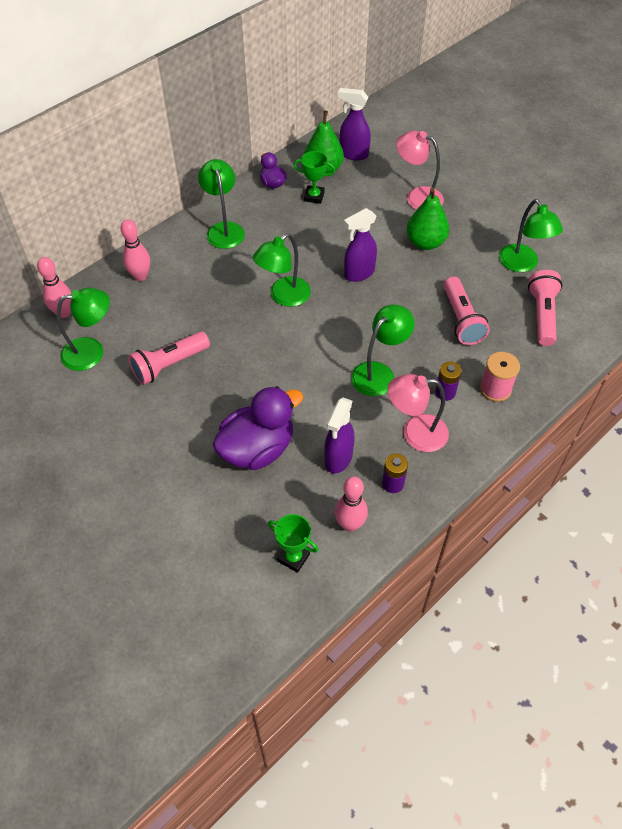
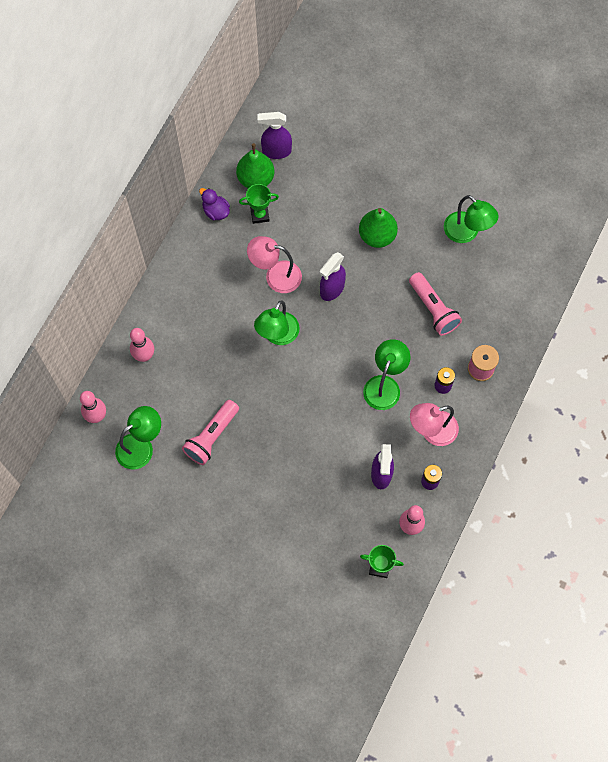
camera: 20 degrees left, 15 degrees up
green lamp [198,159,245,249] -> none
purple duck [213,386,303,470] -> none
pink lamp [396,130,444,210] -> pink lamp moved to [247,236,302,293]
pink flashlight [528,270,563,346] -> none

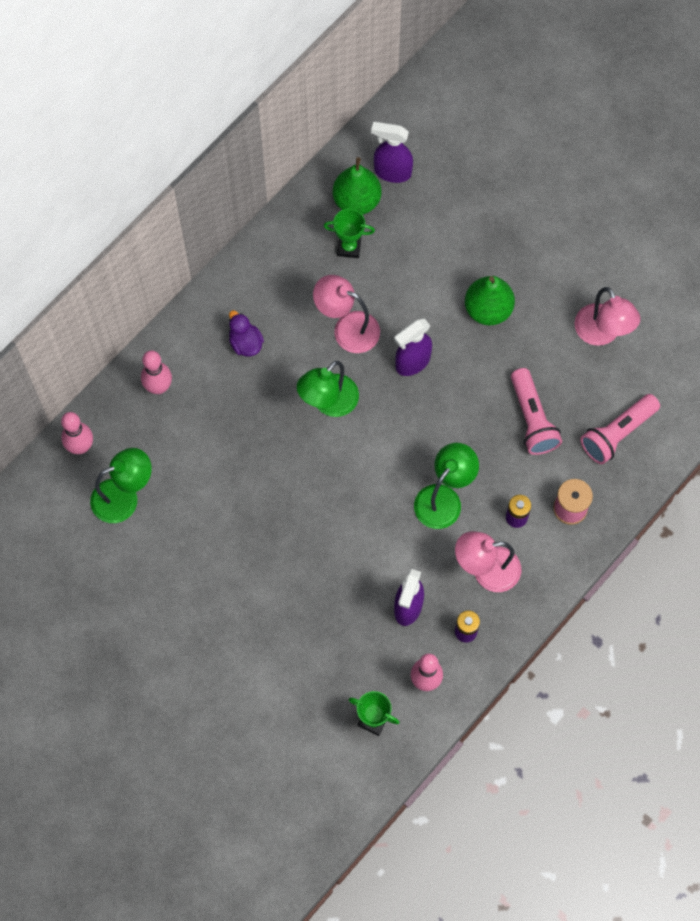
camera: 15 degrees right, 0 degrees up
pink flashlight [182,400,239,465] -> pink flashlight moved to [580,394,660,464]
purple duck [199,188,230,221] -> purple duck moved to [229,310,264,357]
green lamp [444,195,498,243] -> pink lamp [575,287,640,346]

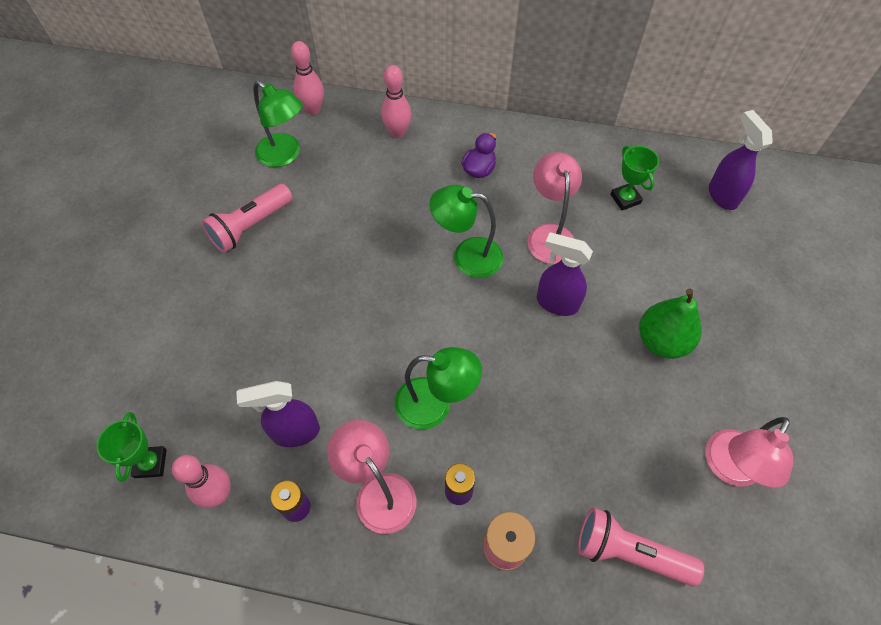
camera: 60 degrees right, 10 degrees down
green pear [333,157,382,215] -> none
pink flashlight [511,368,562,455] -> pink flashlight moved to [202,184,293,253]

